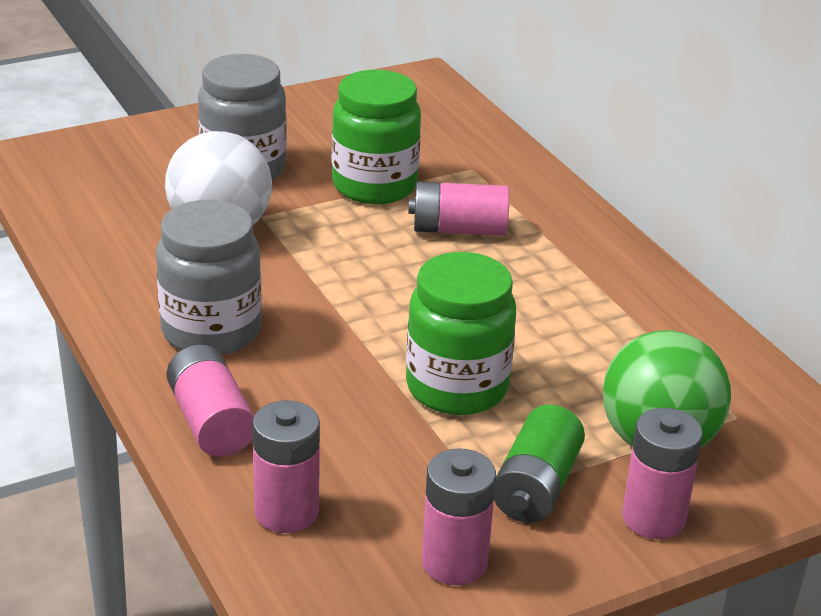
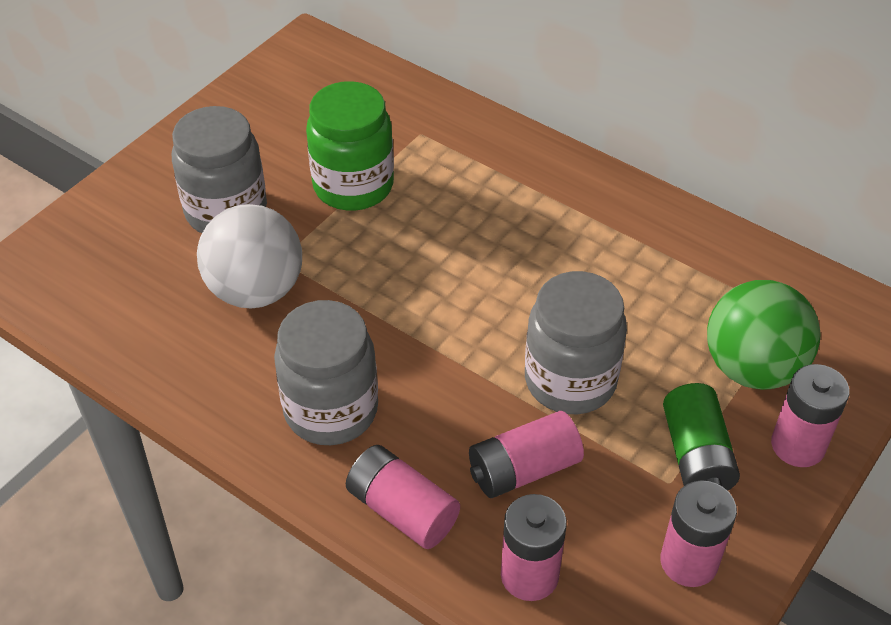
camera: 25 degrees left, 15 degrees up
green jar [406,252,516,415] -> grey jar [525,271,627,414]
pink battery [408,182,509,236] -> pink battery moved to [469,411,584,498]

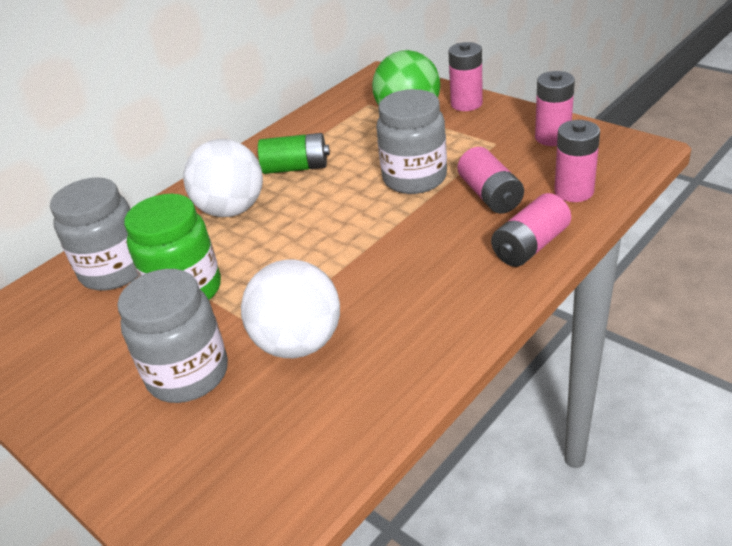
camera: 80 degrees left, 10 degrees down
grey jar [274,300,378,445] -> grey jar moved to [50,177,138,290]
green battery [663,383,740,491] -> green battery moved to [258,133,330,174]
none -> white ball [183,139,263,217]

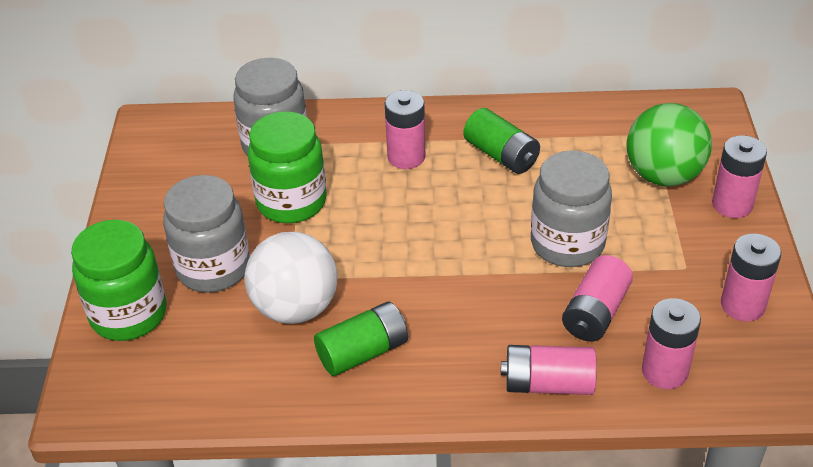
camera: 45 degrees right, 5 degrees up
white ball [183,139,263,217] -> pink battery [385,90,426,169]
none -> green jar [71,220,167,341]
none -> green battery [314,302,408,376]

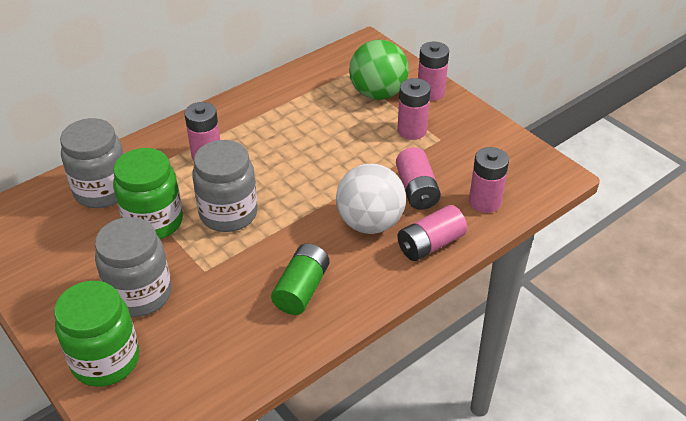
camera: 40 degrees left, 0 degrees up
white ball [245,232,337,324] -> white ball moved to [336,164,406,234]
green battery [464,108,540,174] -> none
grey jar [531,150,612,267] -> grey jar moved to [192,140,258,232]
pink battery [721,233,781,321] -> pink battery moved to [397,78,431,140]

